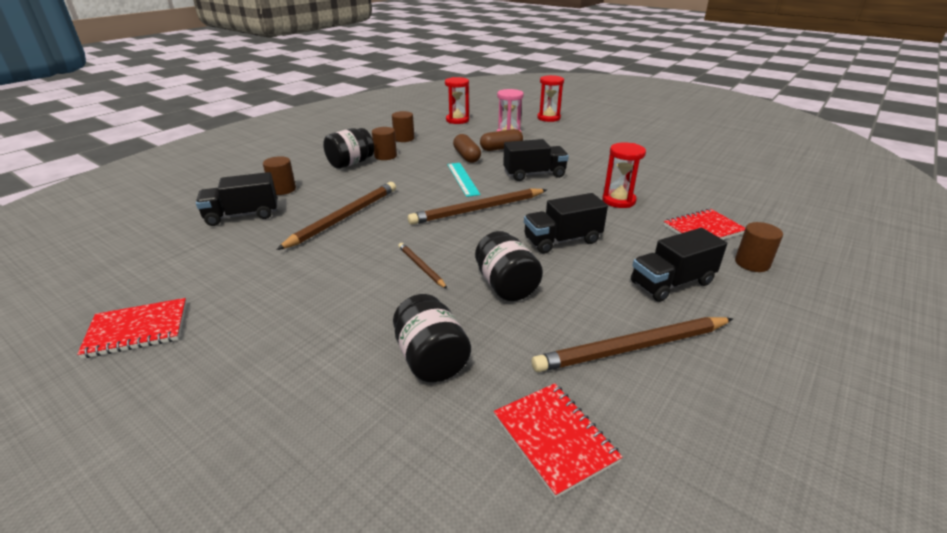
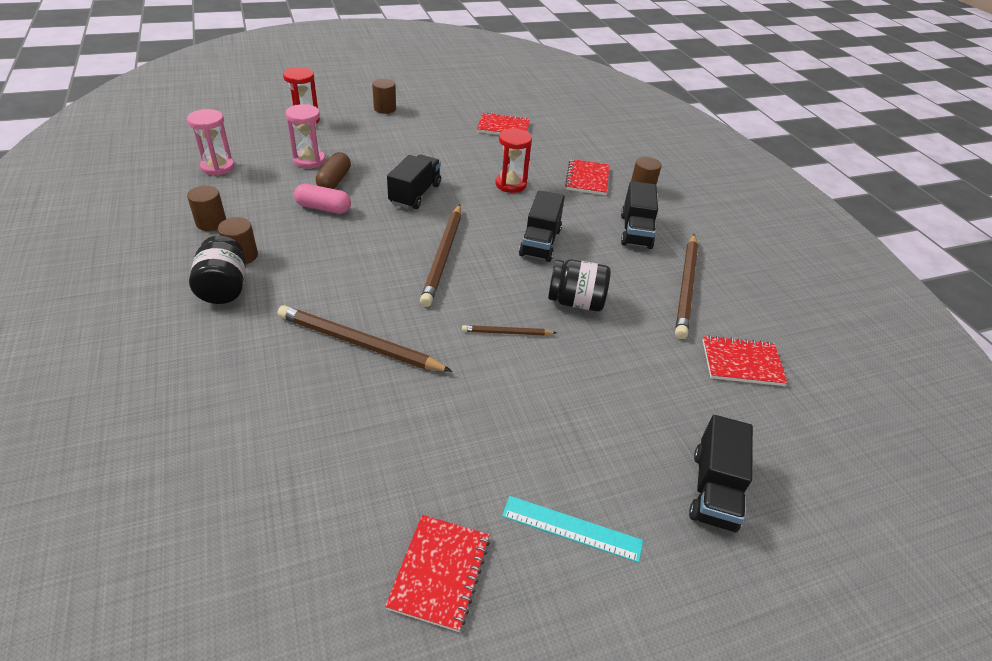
camera: 60 degrees left, 10 degrees up
black truck [196,172,277,226] -> black truck moved to [689,415,753,532]
brown cylinder [263,156,296,195] -> brown cylinder moved to [372,79,396,114]
brown pencil [276,182,396,250] -> brown pencil turned 45 degrees counterclockwise [278,305,452,372]
black jar [393,294,471,382] -> none
red hourglass [445,77,469,124] -> pink hourglass [187,109,235,176]
turquoise ruler [447,163,480,197] -> turquoise ruler moved to [502,496,643,563]
brown capsule [453,134,481,163] -> pink capsule [294,184,351,214]
none -> red notebook [477,112,530,135]

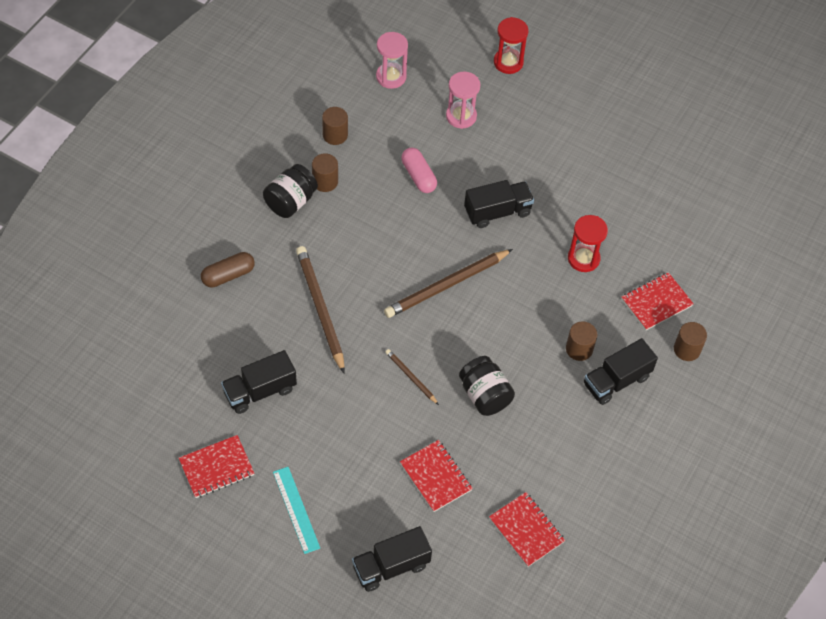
camera: 50 degrees right, 15 degrees up
brown capsule [316,152,351,189] -> brown capsule moved to [201,252,255,288]
brown cylinder [372,79,396,114] -> brown cylinder moved to [566,321,597,361]
red notebook [477,112,530,135] -> red notebook moved to [400,440,473,512]
black truck [519,190,565,262] -> black truck moved to [221,350,297,414]
brown pencil [675,234,698,339] -> none

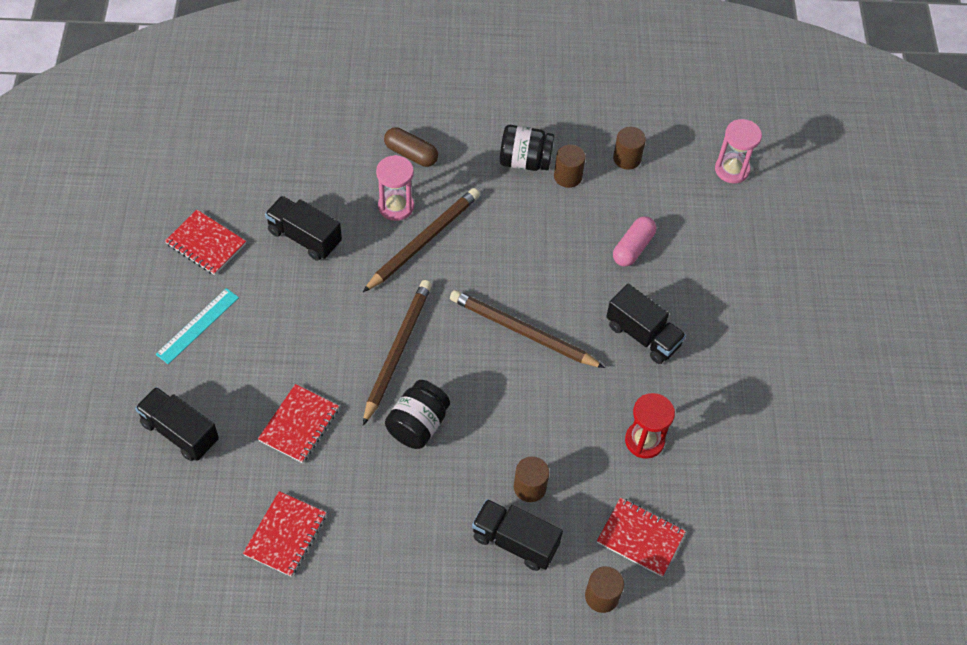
camera: 60 degrees right, 0 degrees up
brown pencil [385,349,439,405] -> brown pencil [363,280,432,425], size x1.95
pink hourglass [446,72,481,129] -> pink hourglass moved to [376,155,414,221]
red hourglass [494,17,528,74] -> none

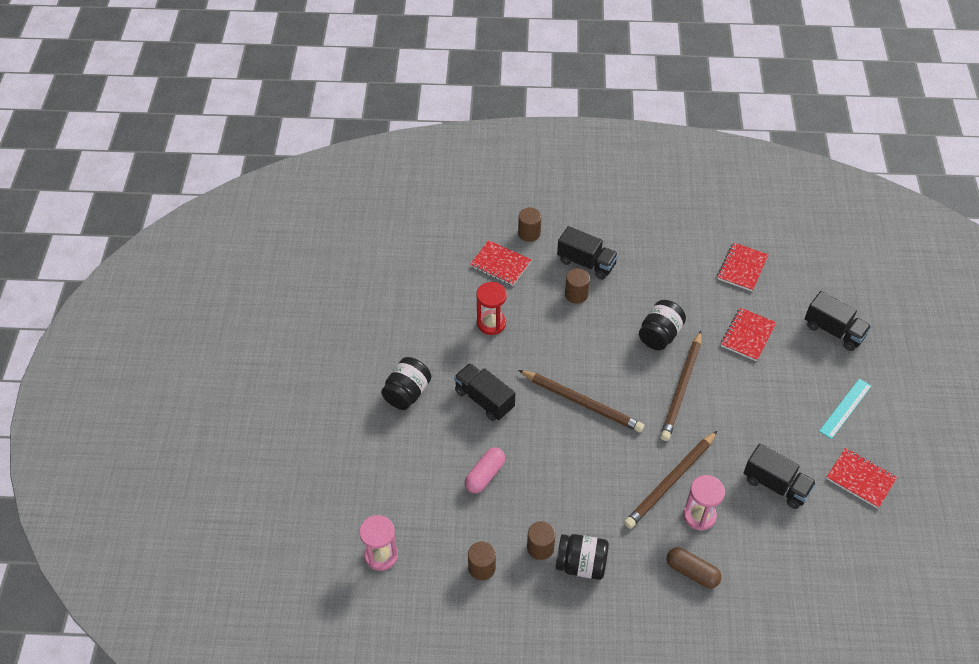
camera: 175 degrees left, 5 degrees down
none -> black jar [381,357,431,410]

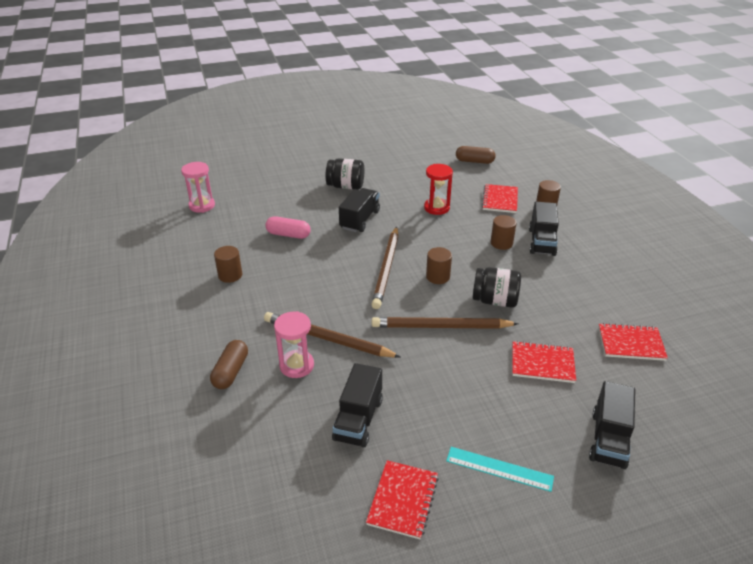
camera: 70 degrees right, 15 degrees down
brown cylinder [468,541,496,580] -> brown cylinder moved to [426,247,452,284]
black jar [556,534,609,580] -> none
none -> brown capsule [456,146,496,164]

